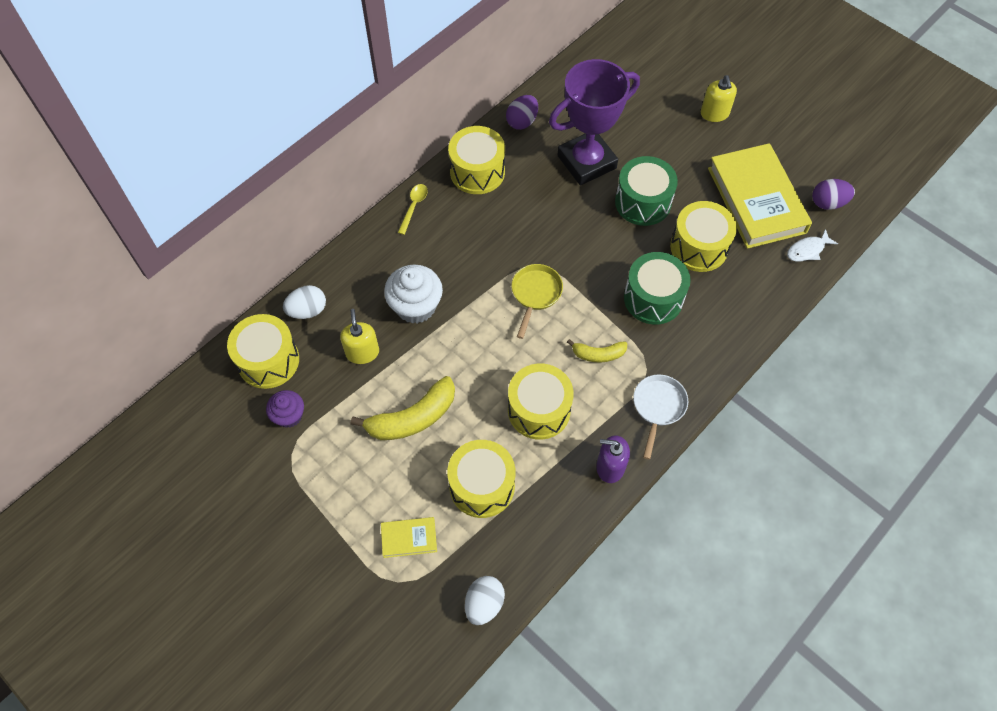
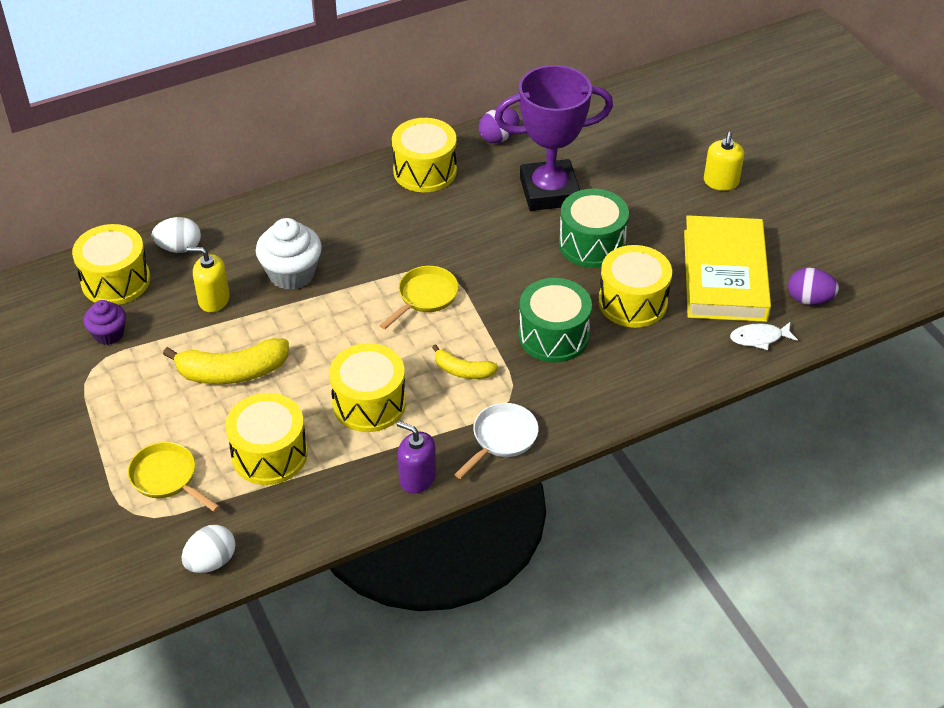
camera: 20 degrees right, 15 degrees down
yellow soap dispenser [340,309,379,364] -> yellow soap dispenser turned 90 degrees counterclockwise [187,247,230,312]
yellow book [381,517,437,558] -> yellow pan [128,442,220,512]
yellow spoon [398,184,428,235] -> none

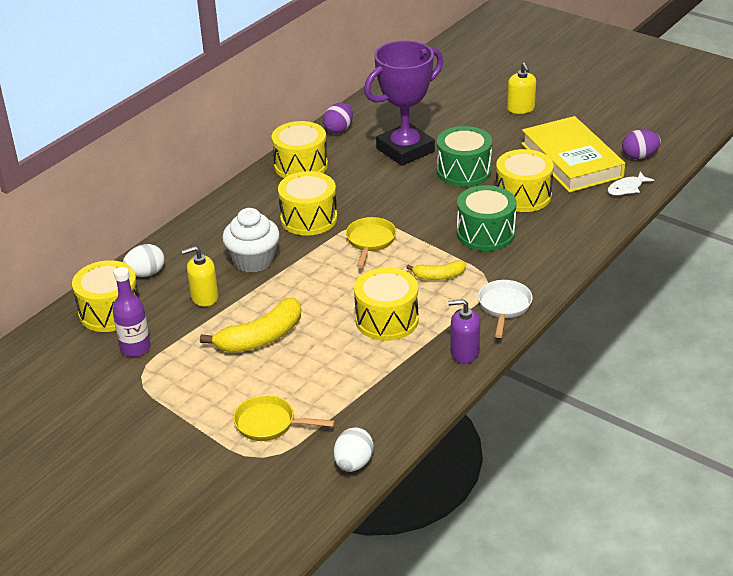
camera: 25 degrees left, 10 degrees down
purple cupcake [84,300,126,345] -> purple bottle [113,267,151,357]
yellow drum [225,393,308,485] -> yellow drum moved to [278,171,337,236]

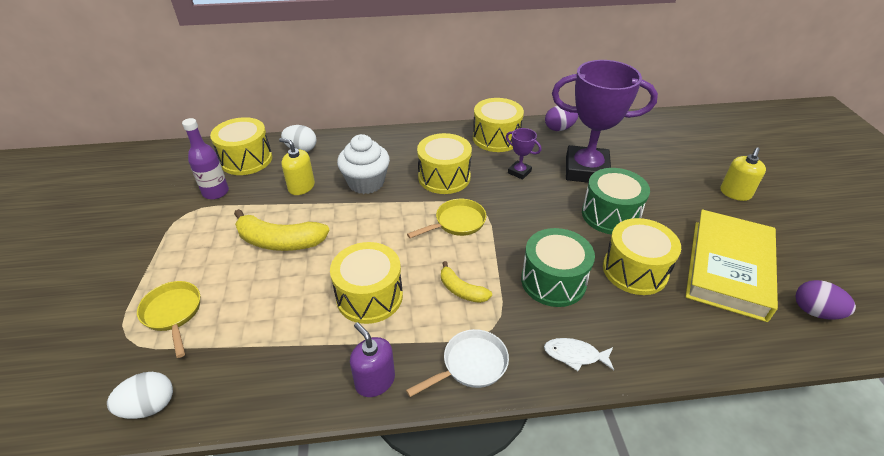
camera: 45 degrees right, 5 degrees up
white fish [608,171,654,195] -> white fish moved to [544,338,614,371]
none -> purple trophy [506,128,541,180]

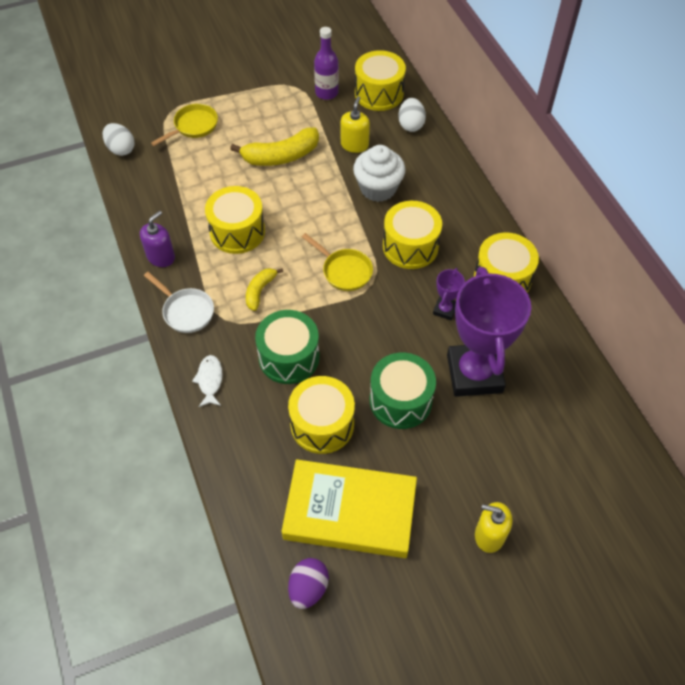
camera: 75 degrees right, 15 degrees up
yellow banana [234,209,330,251] -> yellow banana turned 105 degrees counterclockwise [230,127,319,166]
purple egg [545,106,578,131] -> none

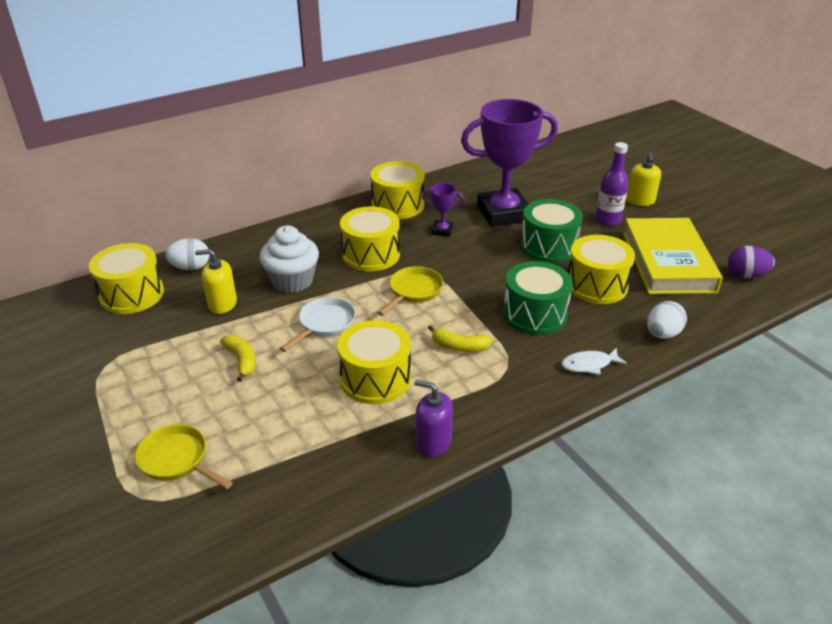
camera: 100 degrees left, 20 degrees down
white egg [103,123,135,156] -> white egg moved to [647,301,687,339]
white pan [144,272,214,333] -> white pan moved to [280,297,356,352]
yellow banana [230,127,319,166] -> yellow banana [220,335,256,382], size x0.57
purple bottle [314,27,339,100] -> purple bottle moved to [595,142,628,226]

